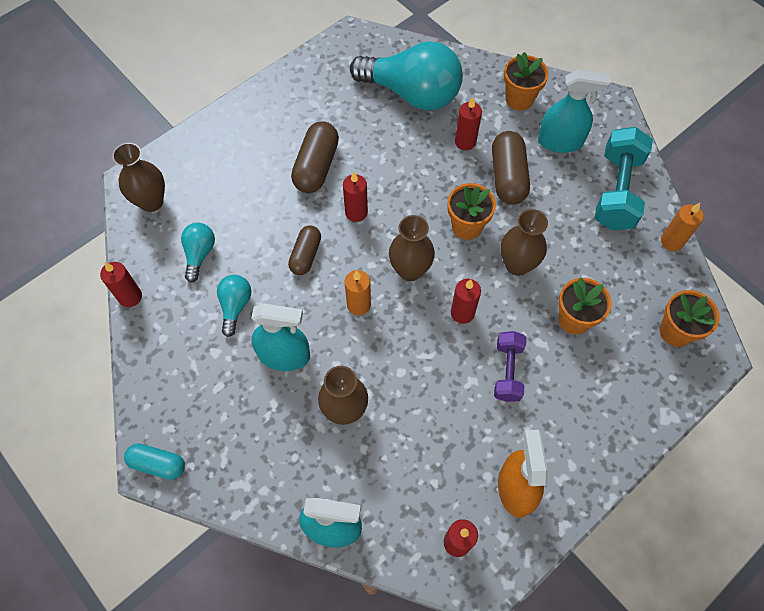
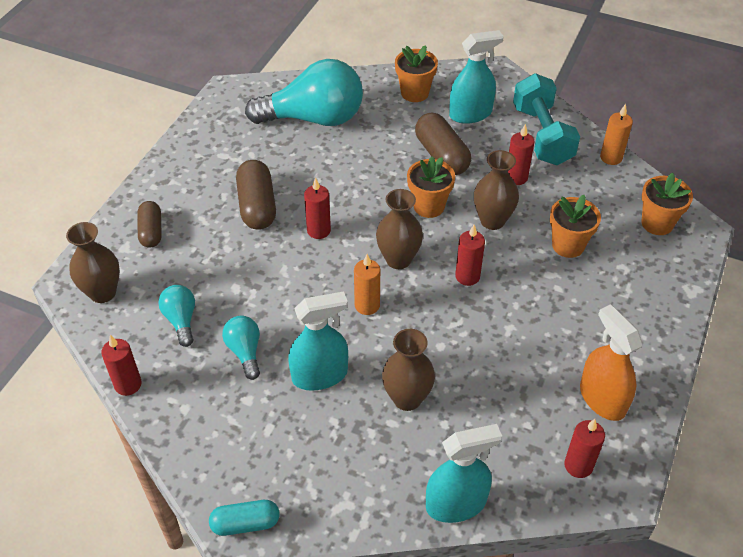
camera: 25 degrees left, 15 degrees down
brown capsule [288,225,321,275] -> brown capsule moved to [138,201,162,248]
red candle [455,97,482,150] -> red candle moved to [508,124,534,185]
purple dumbbell [494,331,526,402] -> none

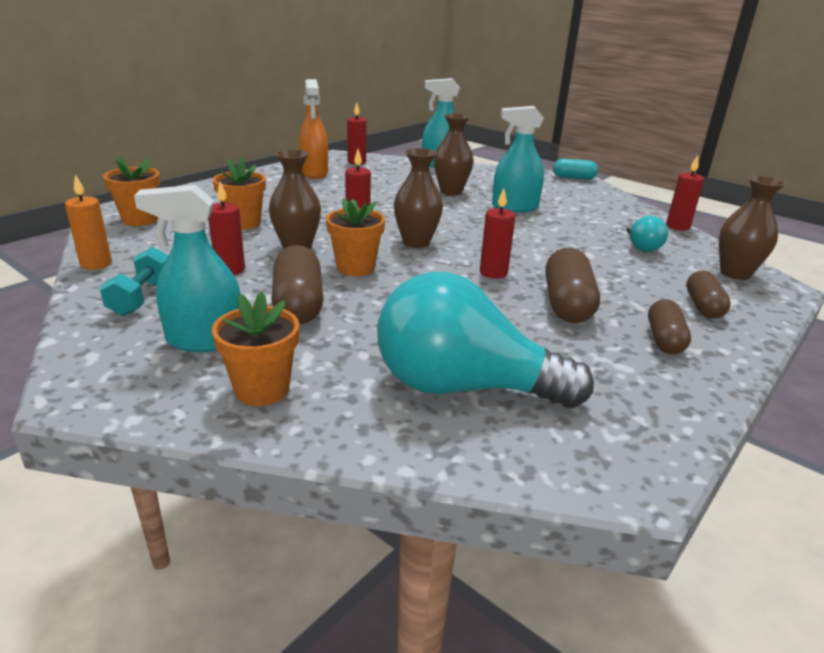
camera: 165 degrees left, 20 degrees down
turquoise light bulb [222,316,260,380] -> none
orange candle [354,254,380,315] -> none
turquoise dumbbell [513,73,580,165] -> turquoise dumbbell [99,247,168,316], size x0.60
none -> brown capsule [648,299,691,354]

